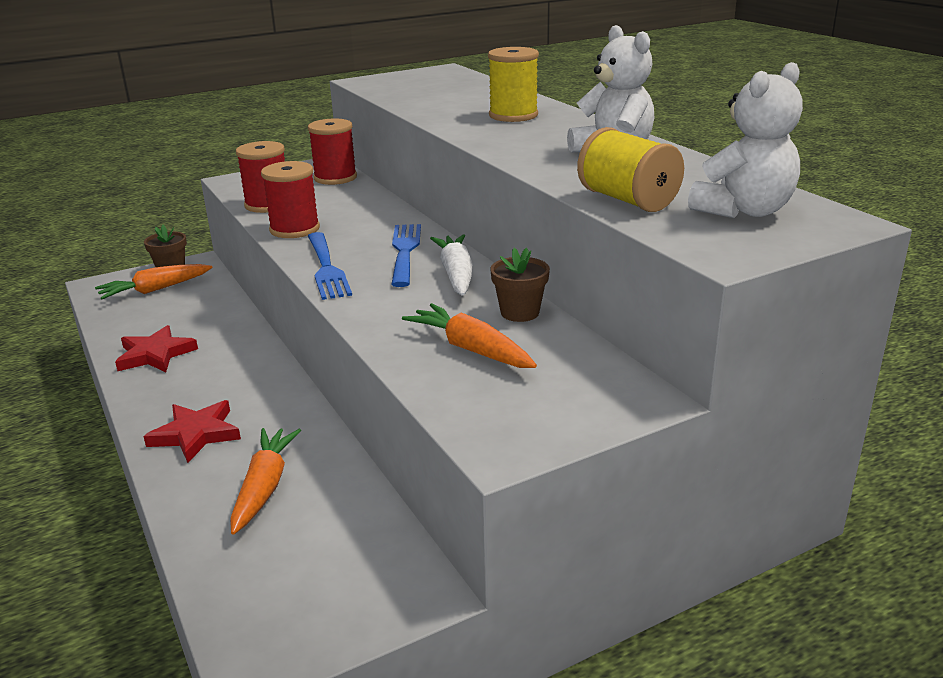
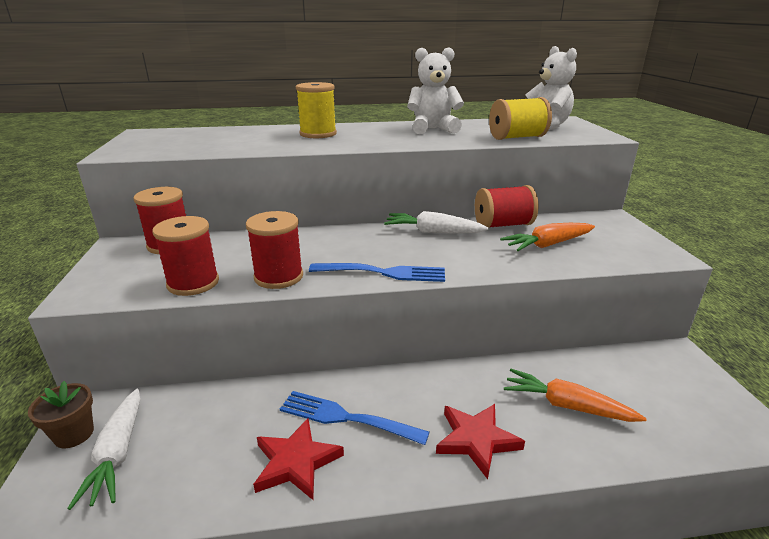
camera: 70 degrees left, 0 degrees up
orange carrot [95,264,212,299] -> white carrot [67,389,140,510]
blue fork [391,224,421,287] -> blue fork moved to [280,391,429,445]
brown flower pot [490,248,550,322] -> red spool [475,185,538,228]

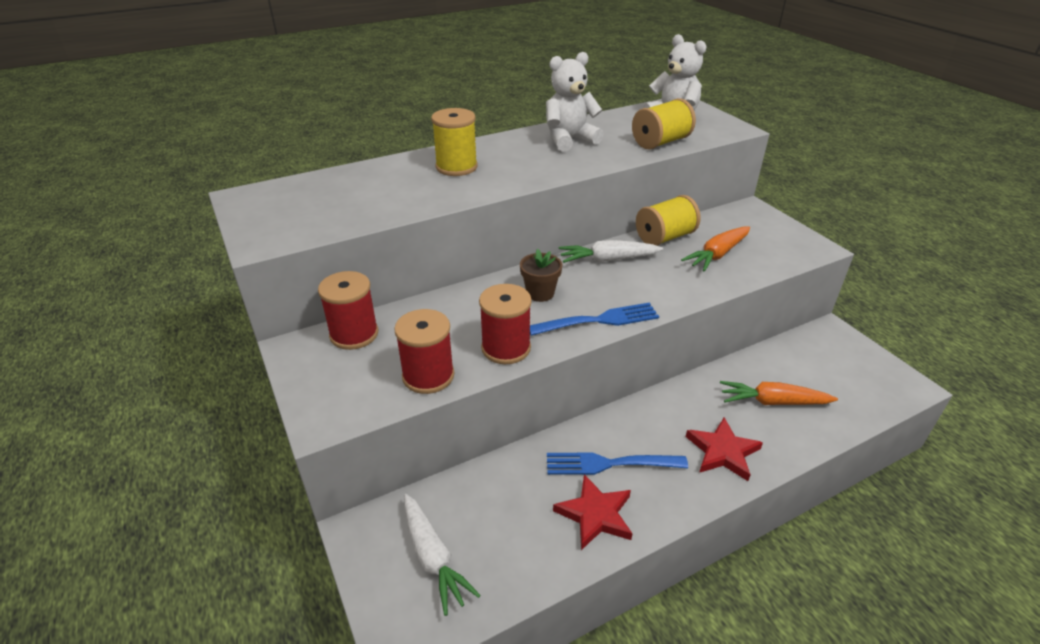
camera: 20 degrees left, 10 degrees up
brown flower pot [28,381,94,448] -> brown flower pot moved to [520,249,563,302]
red spool [475,185,538,228] -> yellow spool [636,195,701,246]

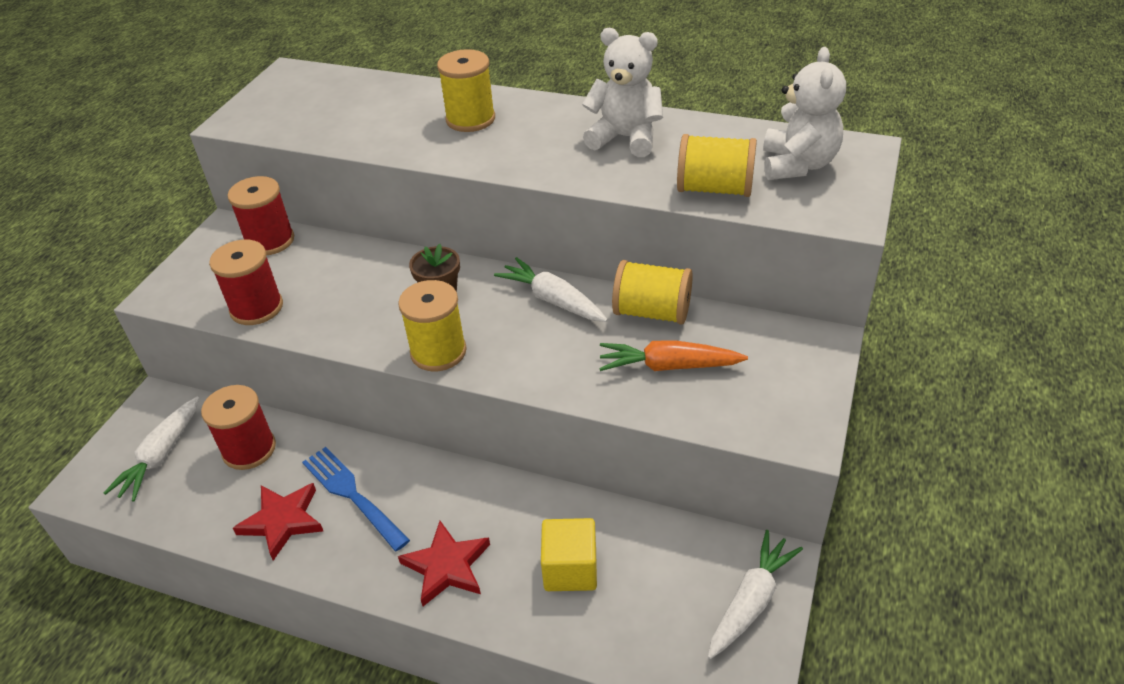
camera: 50 degrees right, 5 degrees up
red spool [479,284,532,364] -> red spool moved to [201,385,276,470]
blue fork [530,303,659,336] -> yellow spool [398,280,467,371]
orange carrot [720,381,838,405] -> yellow cube [541,518,597,591]
none -> white carrot [708,530,803,659]

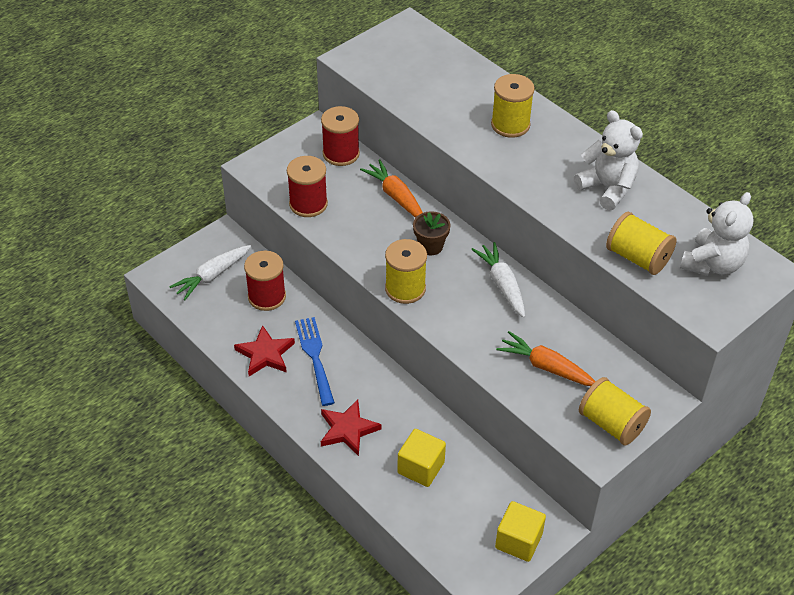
camera: 25 degrees right, 5 degrees up
yellow spool [612,260,693,324] -> yellow spool moved to [579,377,651,445]
white carrot [708,530,803,659] -> yellow cube [495,501,546,562]
none -> orange carrot [360,159,423,218]

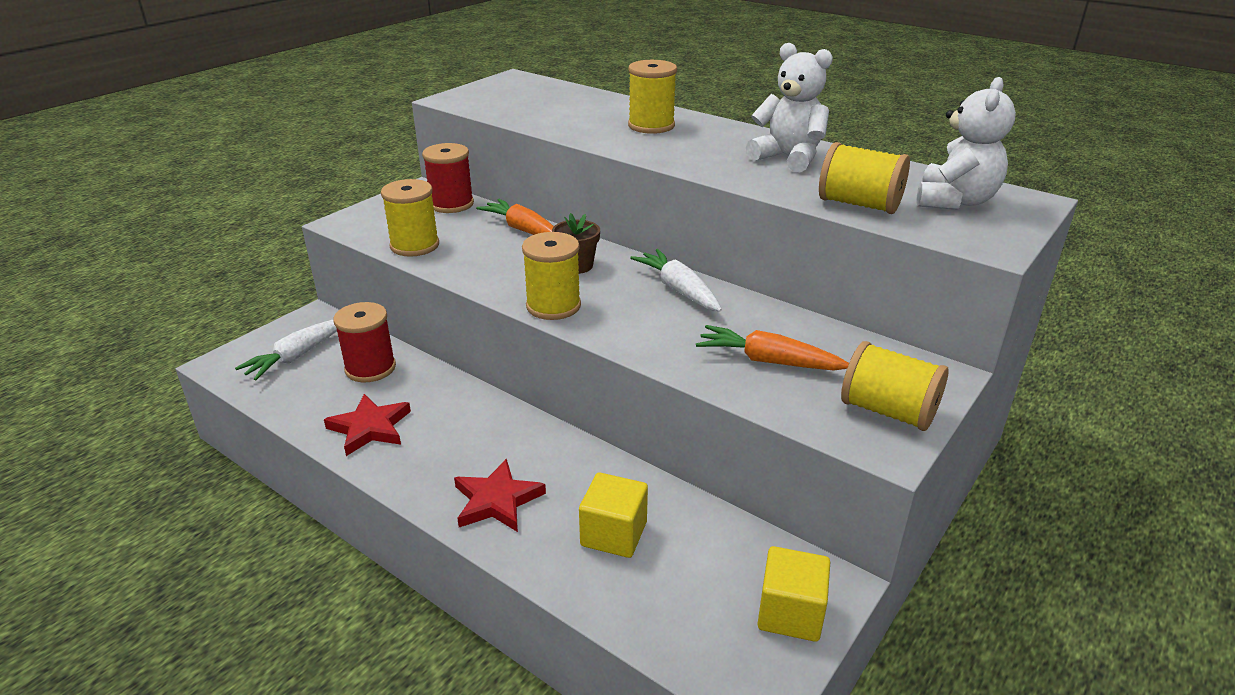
camera: 10 degrees left, 15 degrees down
red spool [287,156,328,217] -> yellow spool [381,179,439,257]
blue fork [295,317,335,406] -> none

